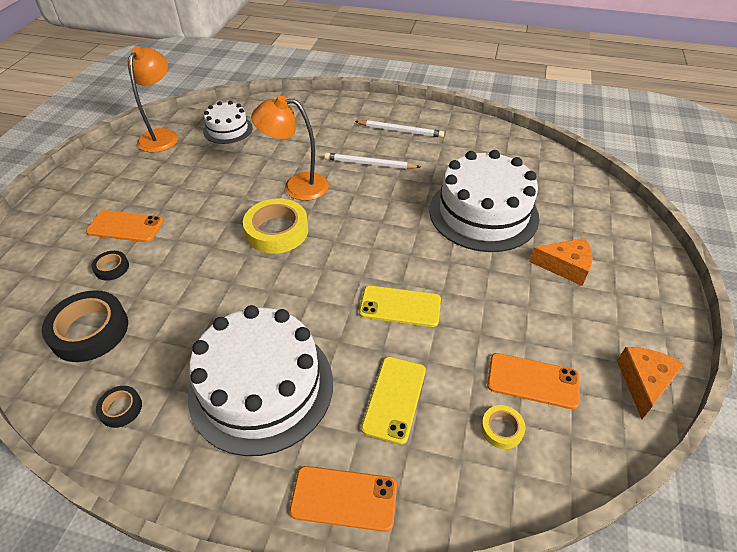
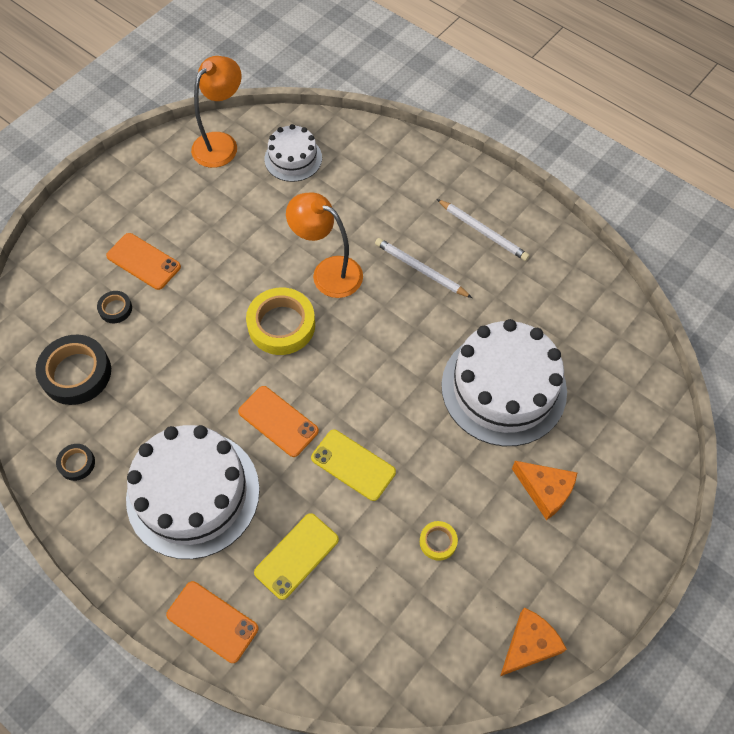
camera: 25 degrees right, 15 degrees up
yellow tape [481,405,526,449] -> yellow tape moved to [420,521,458,561]
orange phone [487,353,579,410] -> orange phone moved to [238,386,319,457]

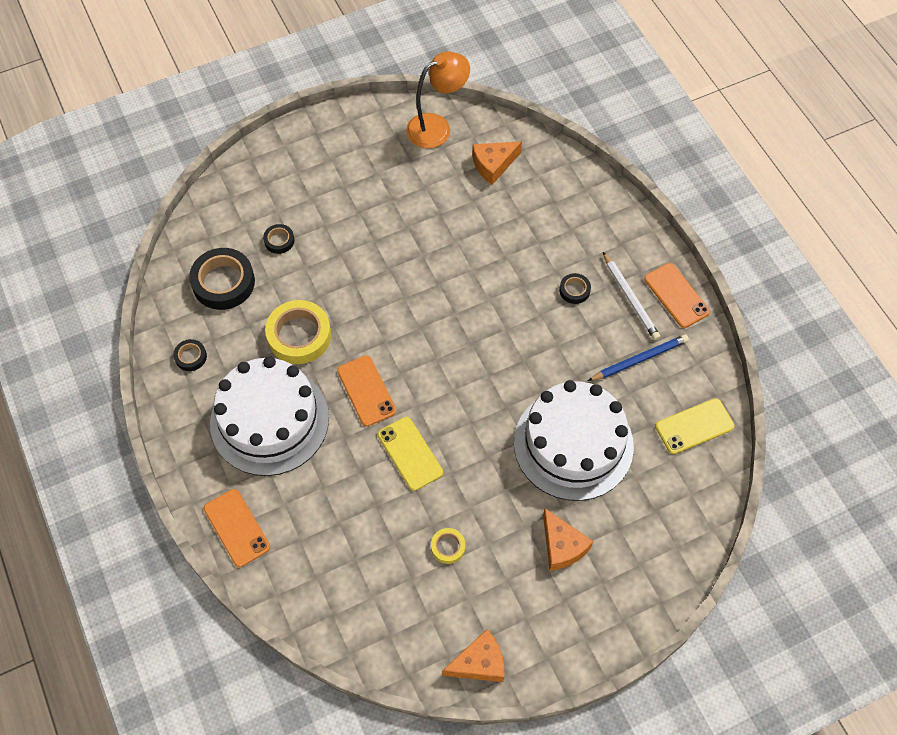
camera: 25 degrees right, 0 degrees up
orange phone [106,233,181,290] -> orange phone moved to [644,263,710,328]
yellow tape [246,287,315,355] -> yellow tape moved to [265,300,331,364]
yellow phone [254,513,339,600] -> yellow phone moved to [655,398,734,454]
white cake [265,124,322,182] -> orange cheese [472,141,522,185]
orange lamp [286,192,363,298] -> none
white pencil [375,238,472,298] -> none
none -> black tape [559,273,591,304]
none -> blue pencil [588,334,689,381]

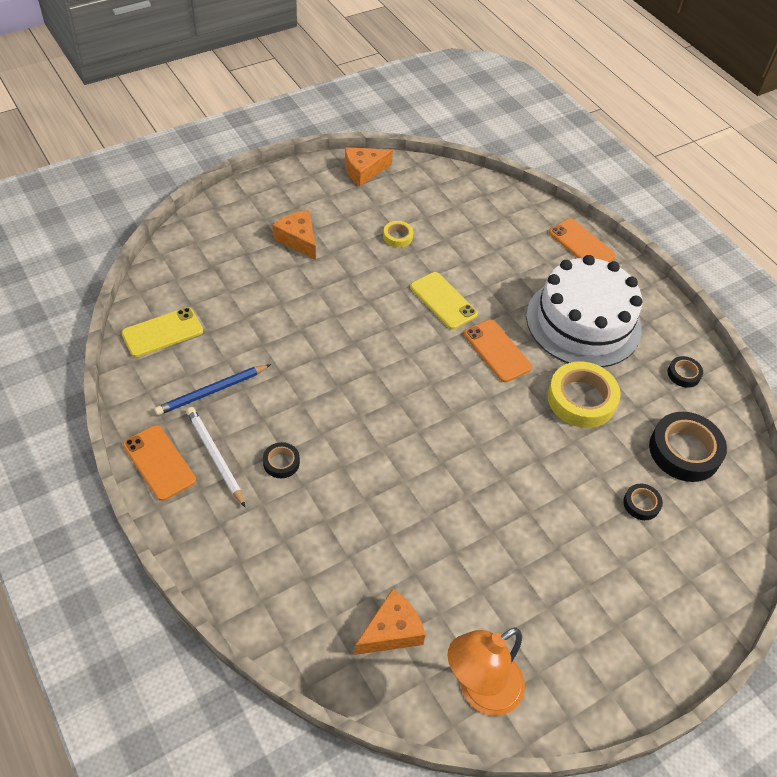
camera: 170 degrees right, 10 degrees down
white cake [514,380,634,501] -> none

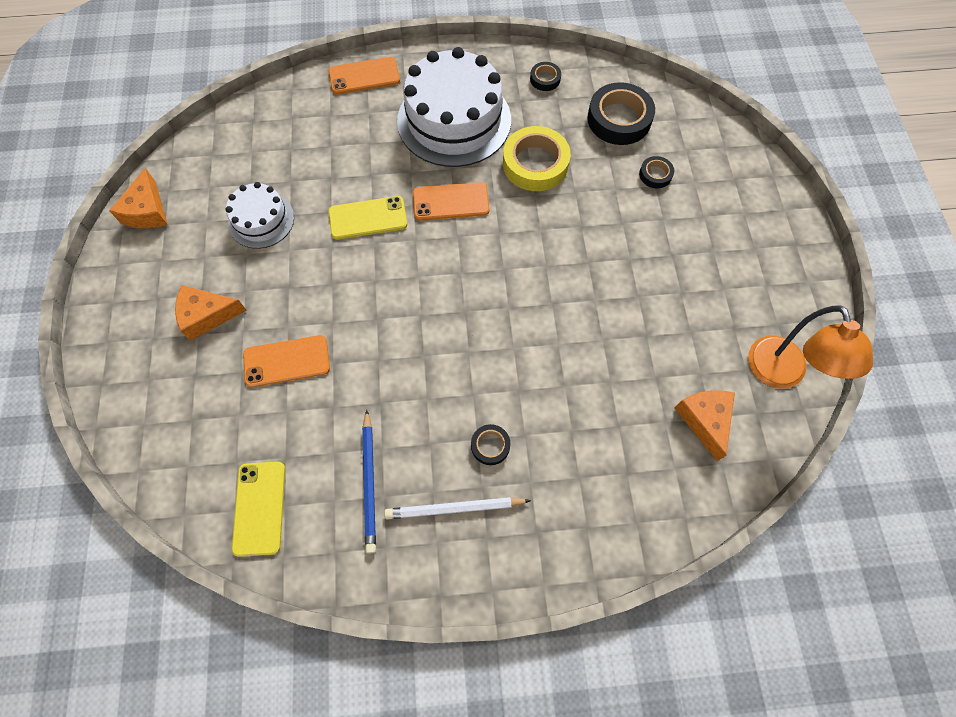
camera: 60 degrees left, 15 degrees up
orange phone [123,425,196,501] -> orange phone moved to [243,335,330,387]
yellow tape [383,221,413,247] -> white cake [225,182,294,249]

